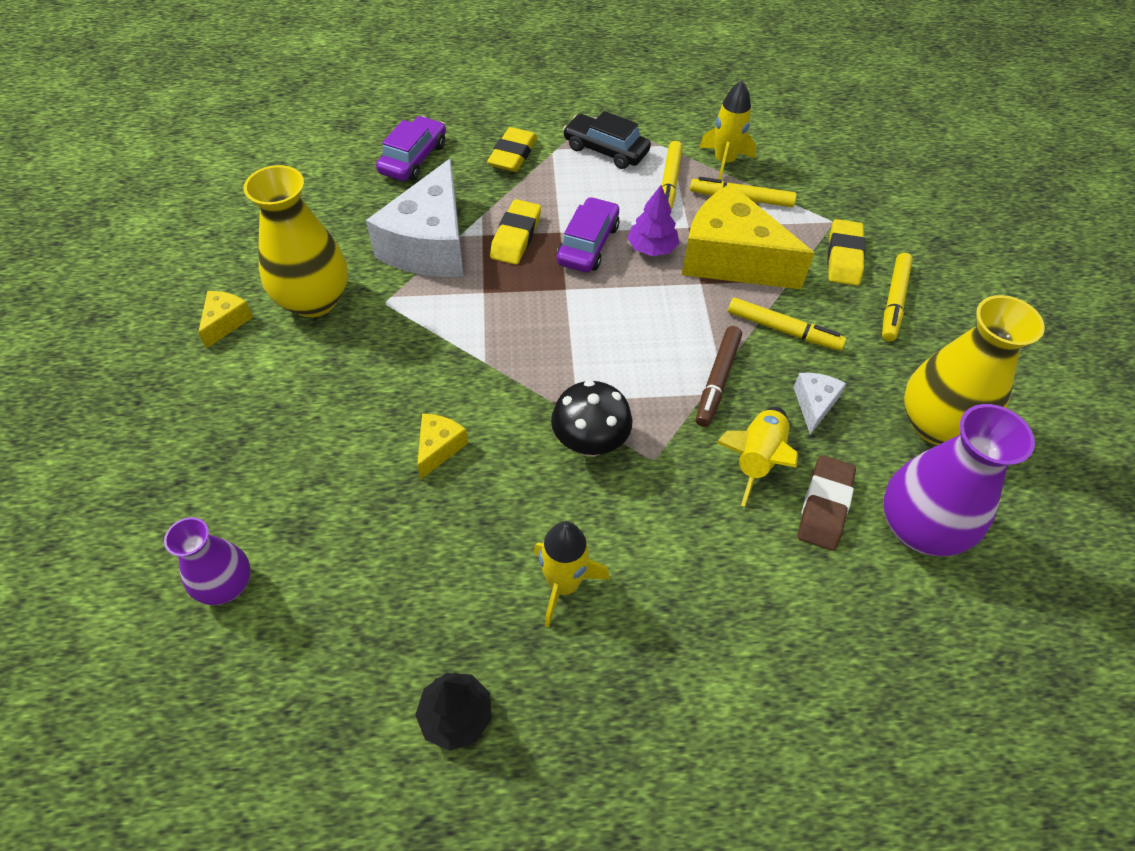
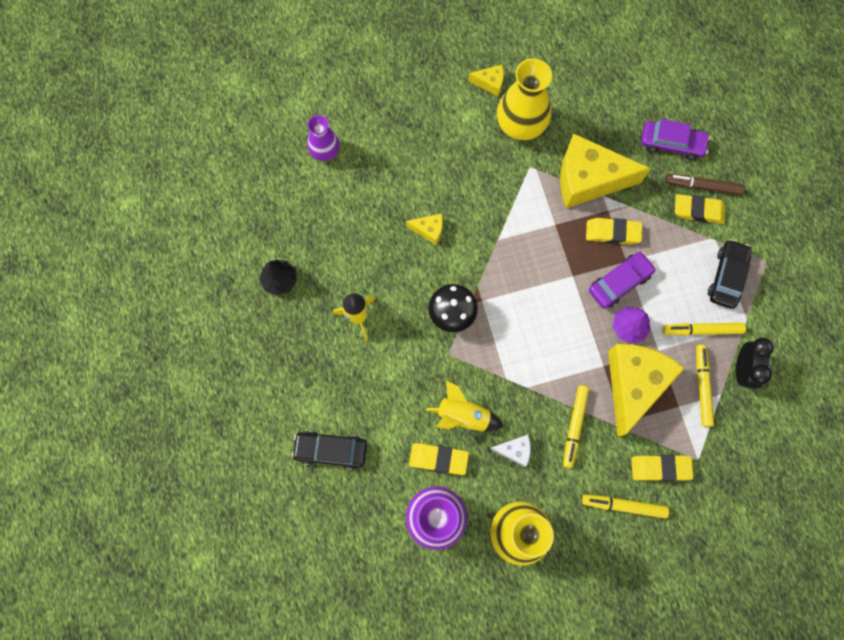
camera: 80 degrees right, 20 degrees up
white cheese [366,158,463,277] -> yellow cheese [560,134,651,208]
purple car [557,197,619,273] -> purple car turned 45 degrees counterclockwise [589,252,656,308]
brown marker [696,326,742,427] -> brown marker moved to [665,174,745,195]
yellow rocket [699,81,756,180] -> black clock [736,338,774,389]
brown eraser [798,455,856,551] -> yellow eraser [409,443,469,475]
none -> black car [292,431,367,470]

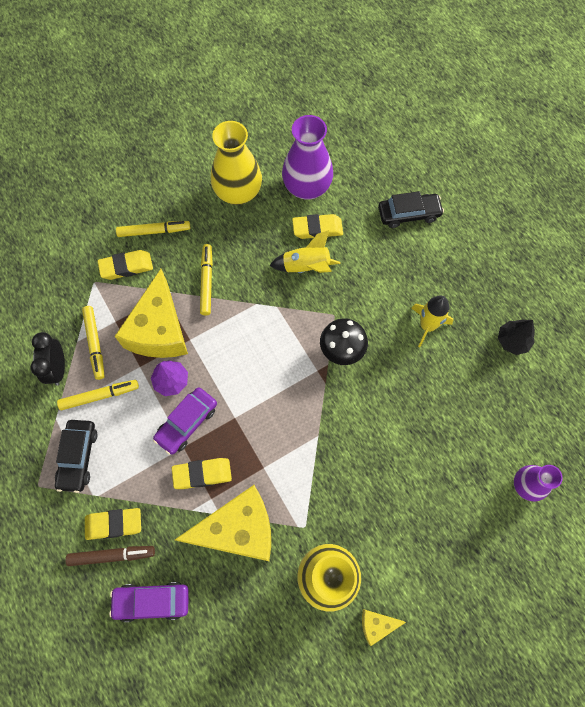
camera: 165 degrees right, 5 degrees down
yellow cheese [406,213,443,245] -> none
white cheese [490,435,531,467] -> none

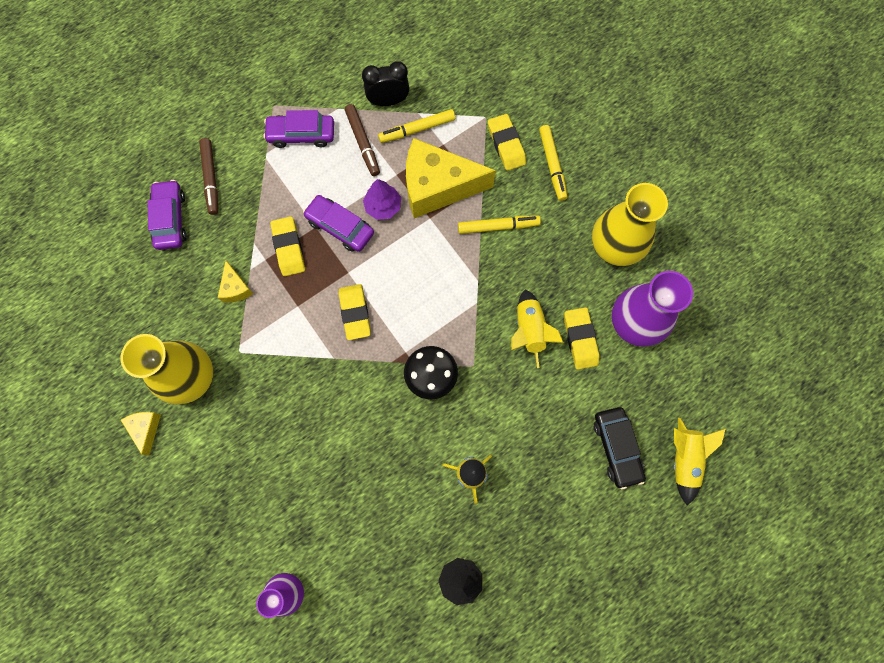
camera: 85 degrees right, 5 degrees up
black car [55,420,98,493] -> purple car [263,110,334,148]
yellow marker [57,380,139,410] -> brown marker [345,104,380,176]
yellow eraser [85,508,141,540] -> yellow eraser moved to [339,284,371,340]
yellow cheese [175,485,271,561] -> yellow cheese [218,261,253,303], size x0.44
none -> yellow rocket [674,418,725,505]

